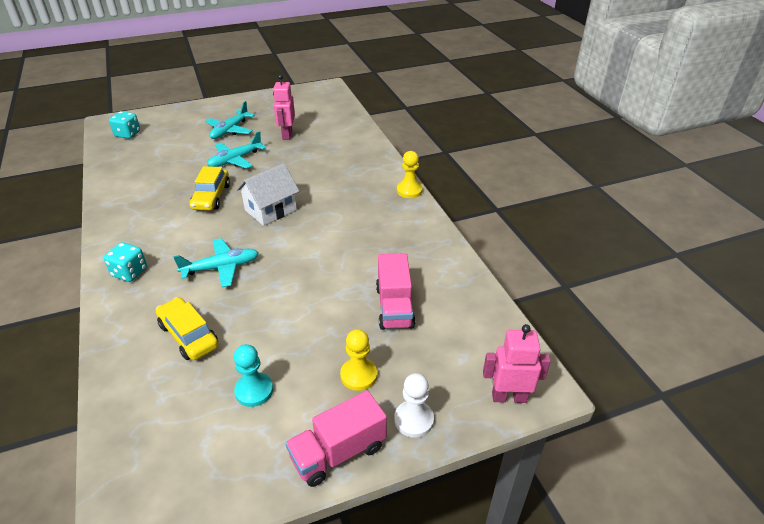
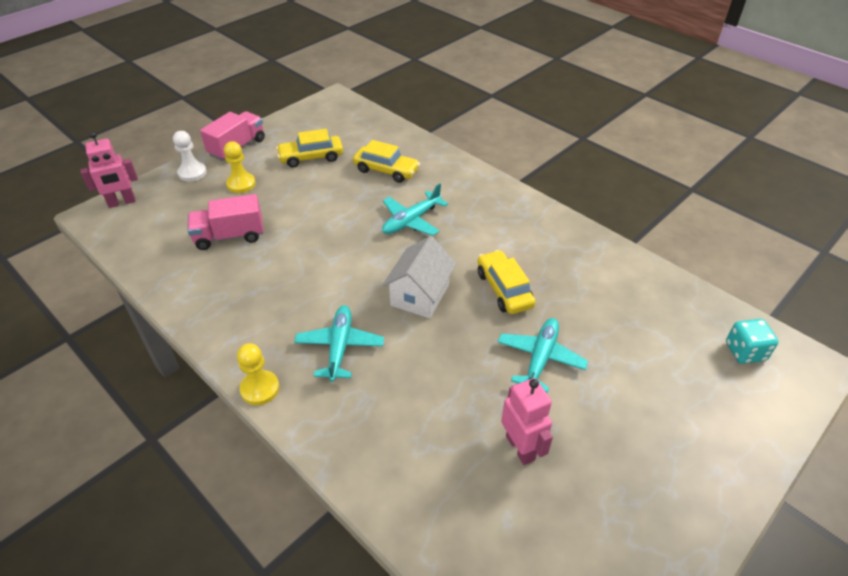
camera: 155 degrees right, 5 degrees up
turquoise dice [104,242,147,282] -> none
turquoise plane [205,101,255,139] -> turquoise plane moved to [294,305,384,382]
turquoise pawn [234,344,273,407] -> yellow car [276,129,343,168]
pink truck [376,253,415,330] -> pink truck turned 75 degrees counterclockwise [187,194,263,250]

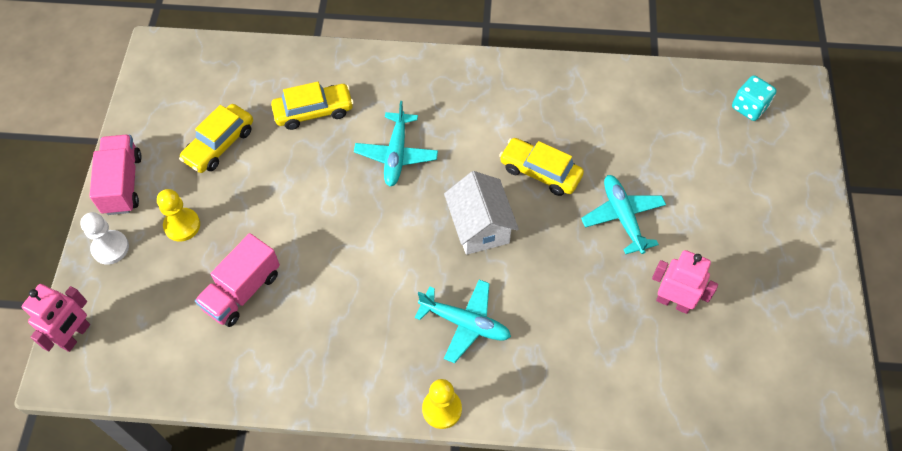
camera: 40 degrees left, 15 degrees up
turquoise plane [294,305,384,382] -> turquoise plane turned 150 degrees clockwise [415,279,511,363]

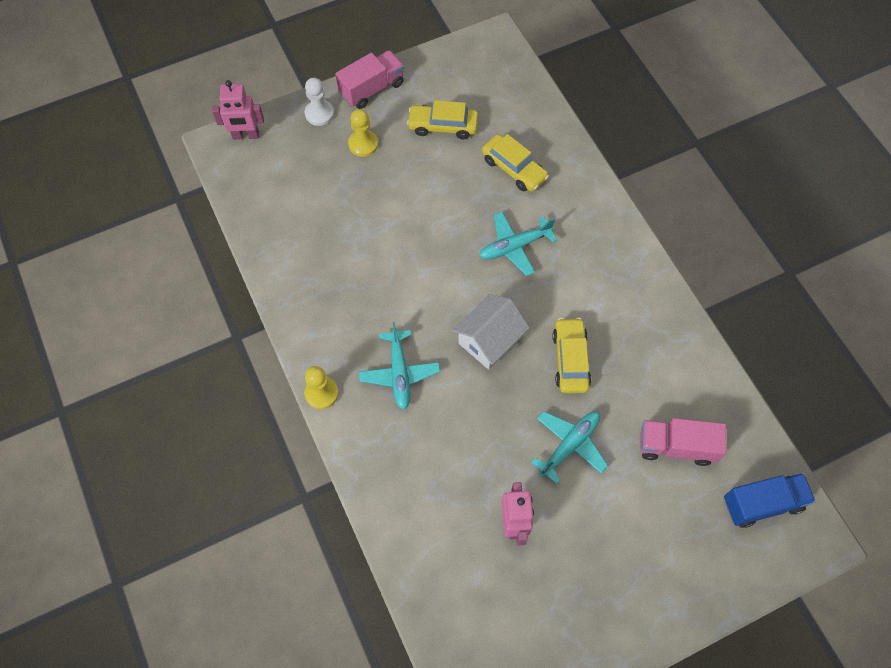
camera: 60 degrees right, 5 degrees up
pink truck [195,233,280,327] -> pink truck moved to [640,418,726,466]
turquoise dice [732,75,777,121] -> blue truck [724,473,816,528]

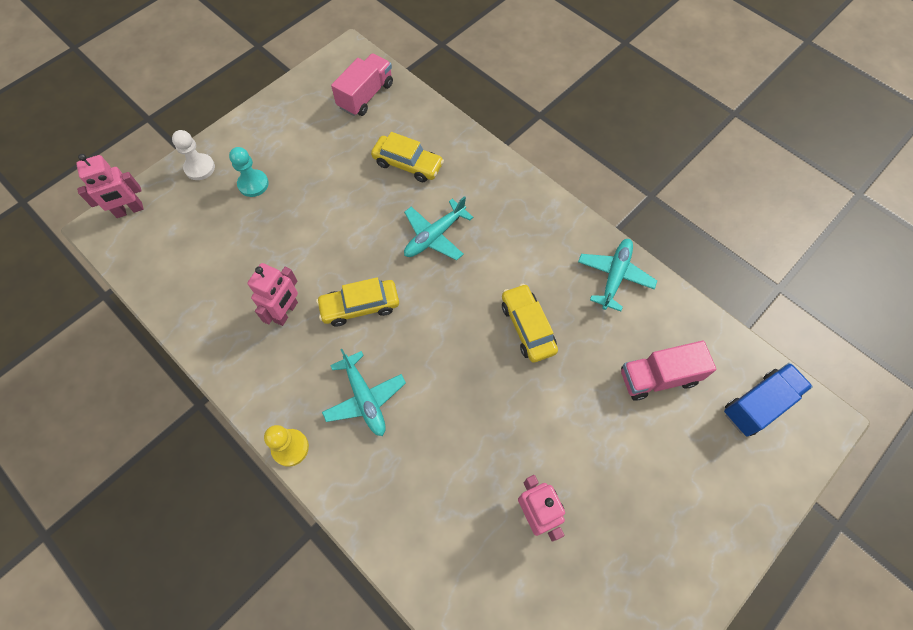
camera: 20 degrees left, 0 degrees up
pink truck [335,50,404,109] -> pink truck moved to [331,53,393,116]
yellow pawn [348,109,378,157] -> turquoise pawn [229,147,269,197]
yellow car [407,100,478,139] -> yellow car moved to [316,277,399,327]
white house [452,294,529,370] -> none
turquoise plane [531,411,608,485] -> turquoise plane moved to [578,239,657,312]
none -> pink robot [247,263,298,326]

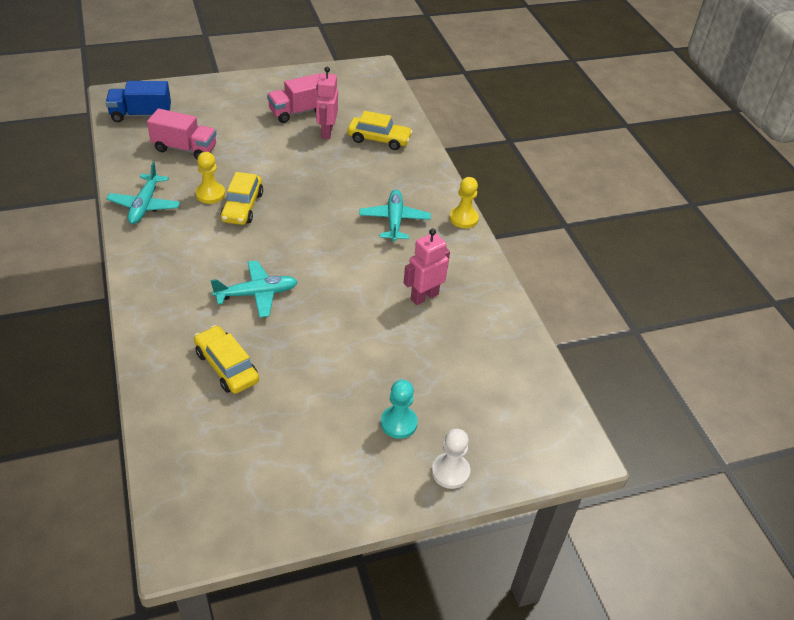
camera: 155 degrees left, 20 degrees down
pink robot [76,154,143,218] -> none
yellow car [316,277,399,327] -> yellow car moved to [347,111,413,150]
pink truck [331,53,393,116] -> pink truck moved to [267,73,320,123]
turquoise plane [578,239,657,312] -> turquoise plane turned 45 degrees counterclockwise [106,162,180,224]
none -> yellow pawn [195,152,225,204]

